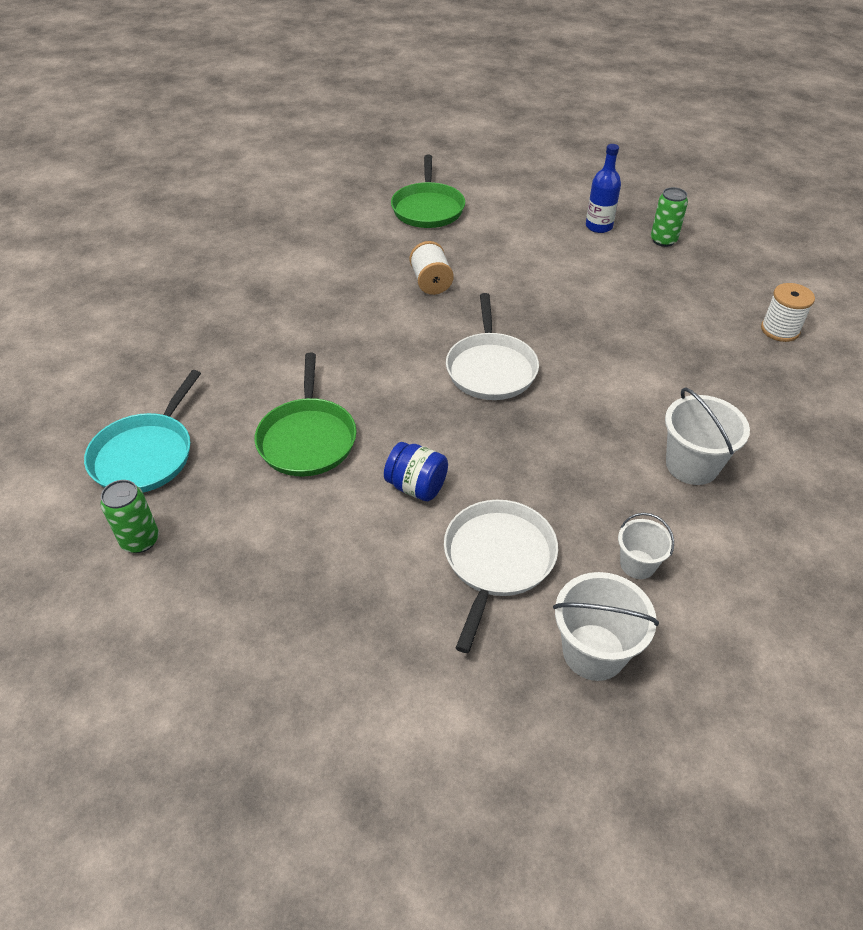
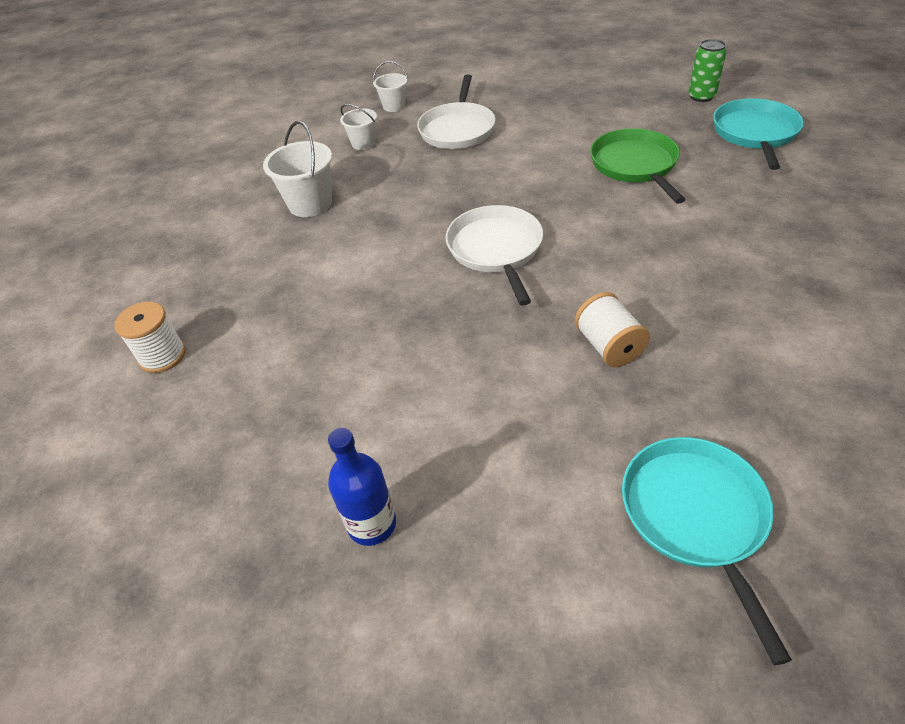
camera: 175 degrees right, 0 degrees up
blue jar [384,442,448,501] -> none
green pan [391,155,465,228] -> turquoise pan [622,437,792,665]
white bucket [553,572,659,681] -> white bucket [373,61,408,112], size x0.61
green can [651,187,688,247] -> none

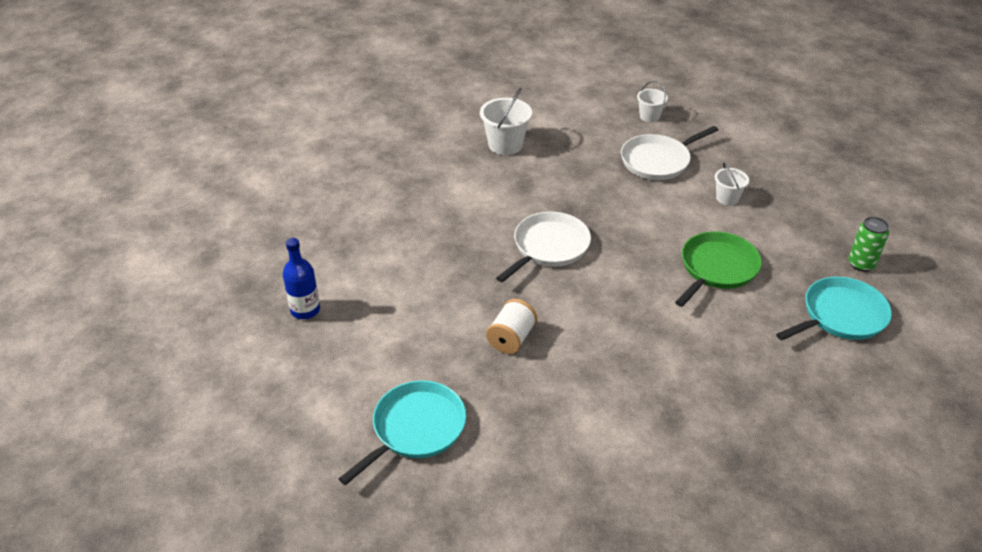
camera: 45 degrees right, 5 degrees down
white spool [114,301,186,373] -> none
white bucket [340,104,377,150] -> white bucket moved to [715,162,749,206]

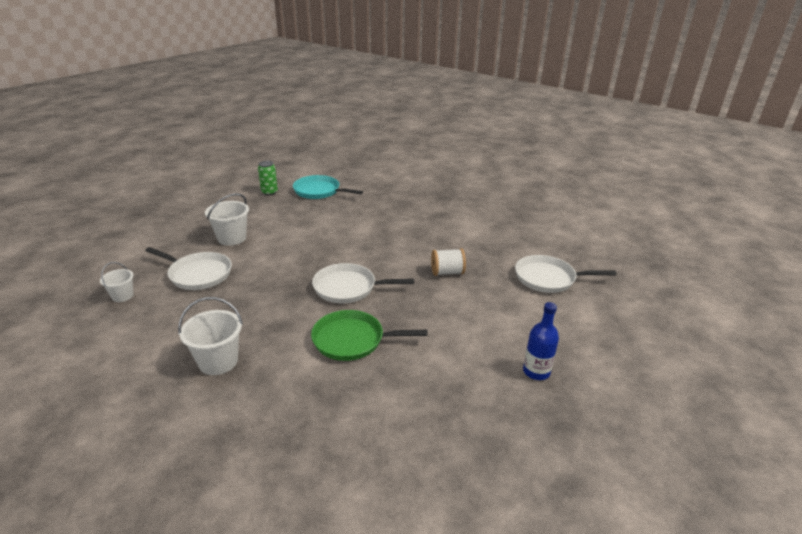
camera: 125 degrees left, 10 degrees down
turquoise pan [339,380,466,485] -> white pan [515,255,616,293]
green pan [675,231,762,307] -> green pan moved to [311,310,428,361]
white bucket [715,162,749,206] -> white bucket [205,193,249,246], size x1.64

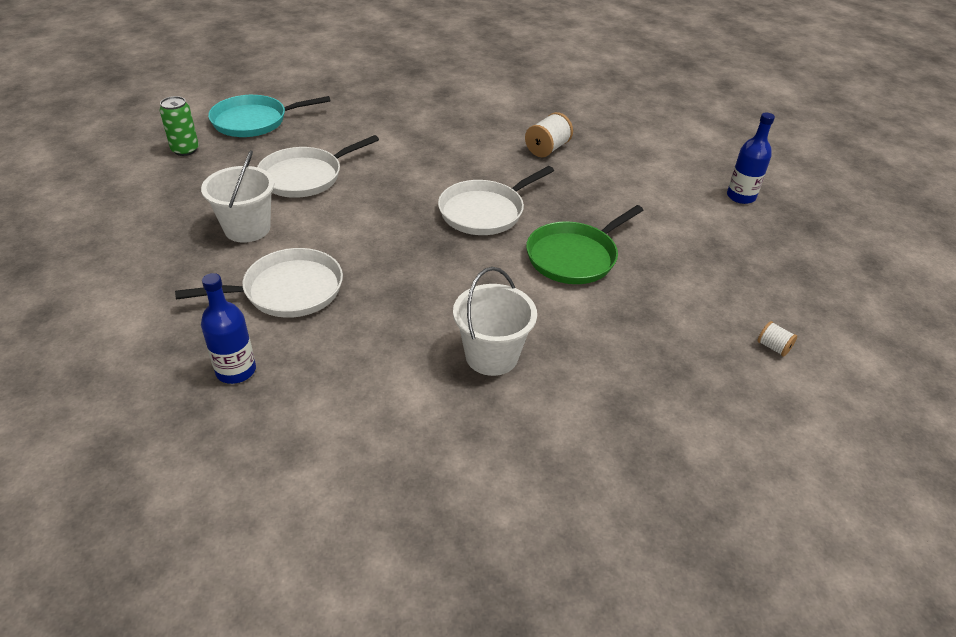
camera: 45 degrees left, 10 degrees up
white bucket [100,262,134,302] -> blue bottle [201,273,256,384]
white pan [515,255,616,293] -> white pan moved to [257,135,379,198]
none -> white spool [757,321,797,357]

